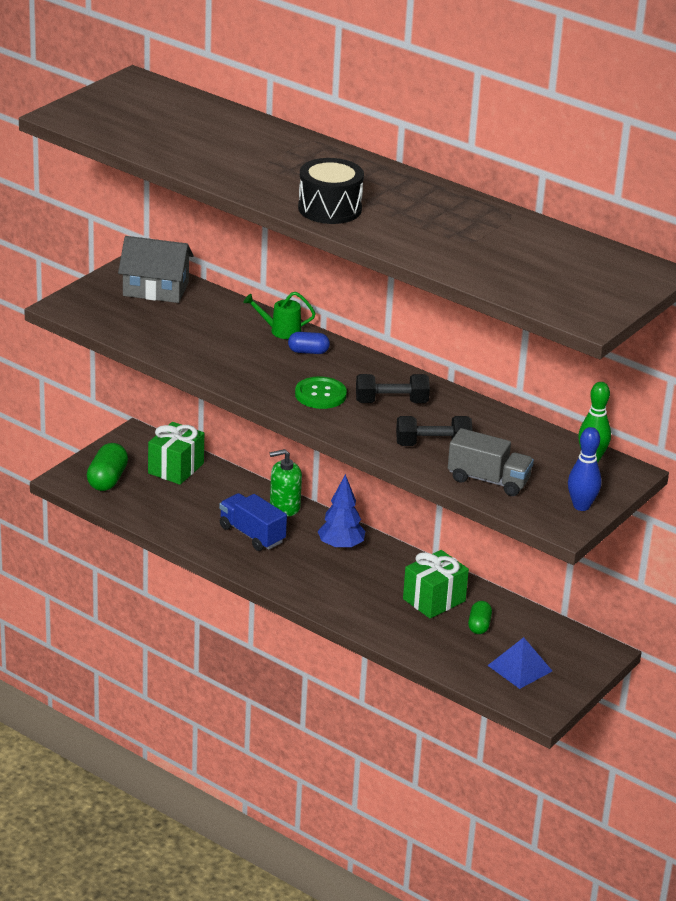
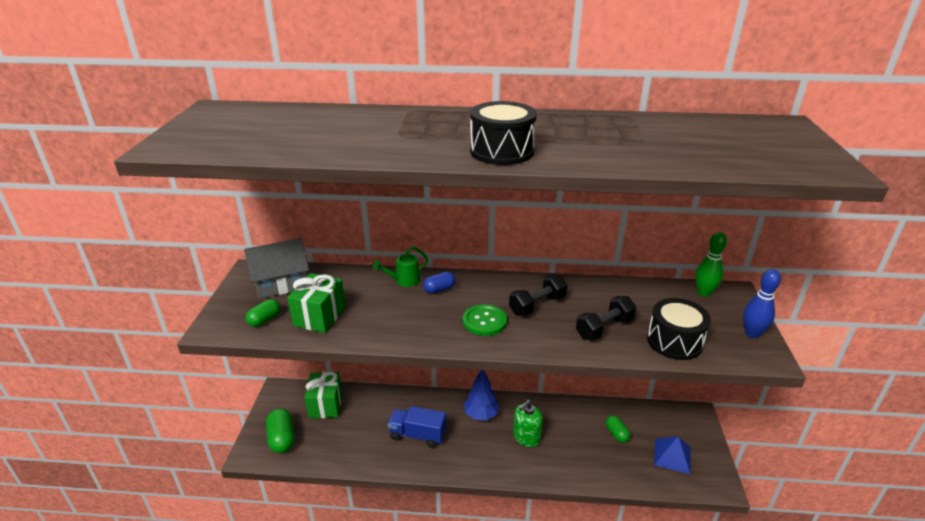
camera: 30 degrees left, 0 degrees up
green soap dispenser [270,449,302,517] -> green soap dispenser moved to [513,400,543,447]
green gift [403,550,469,619] -> green gift moved to [287,273,346,333]
grey truck [448,428,534,496] -> black drum [647,298,711,360]
none -> green capsule [246,299,280,327]

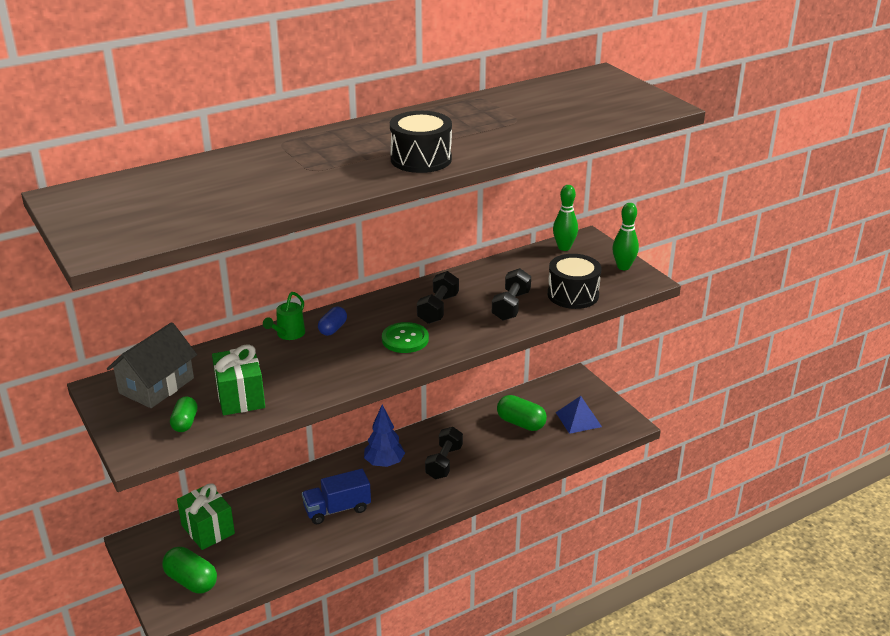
camera: 35 degrees left, 0 degrees up
green soap dispenser [513,400,543,447] -> black dumbbell [425,427,463,479]
green capsule [606,415,630,443] -> green capsule [497,395,547,431], size x1.61
blue bowling pin [743,269,781,338] -> green bowling pin [612,203,639,270]

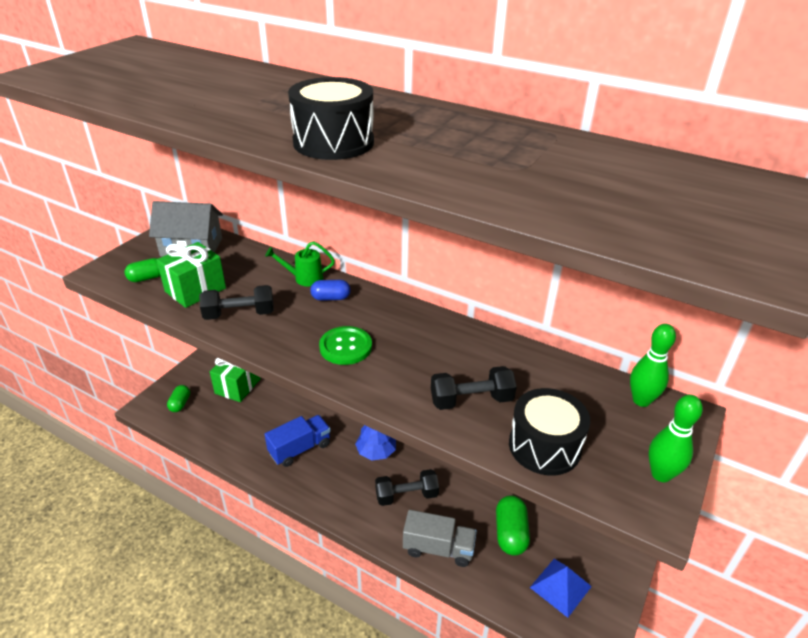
camera: 60 degrees right, 5 degrees up
green capsule [162,547,217,593] -> green capsule [167,385,190,412], size x0.62
blue truck [302,469,371,524] -> blue truck turned 105 degrees clockwise [264,415,331,467]
black dumbbell [417,271,459,324] -> black dumbbell moved to [199,285,274,320]
none -> grey truck [403,510,477,567]

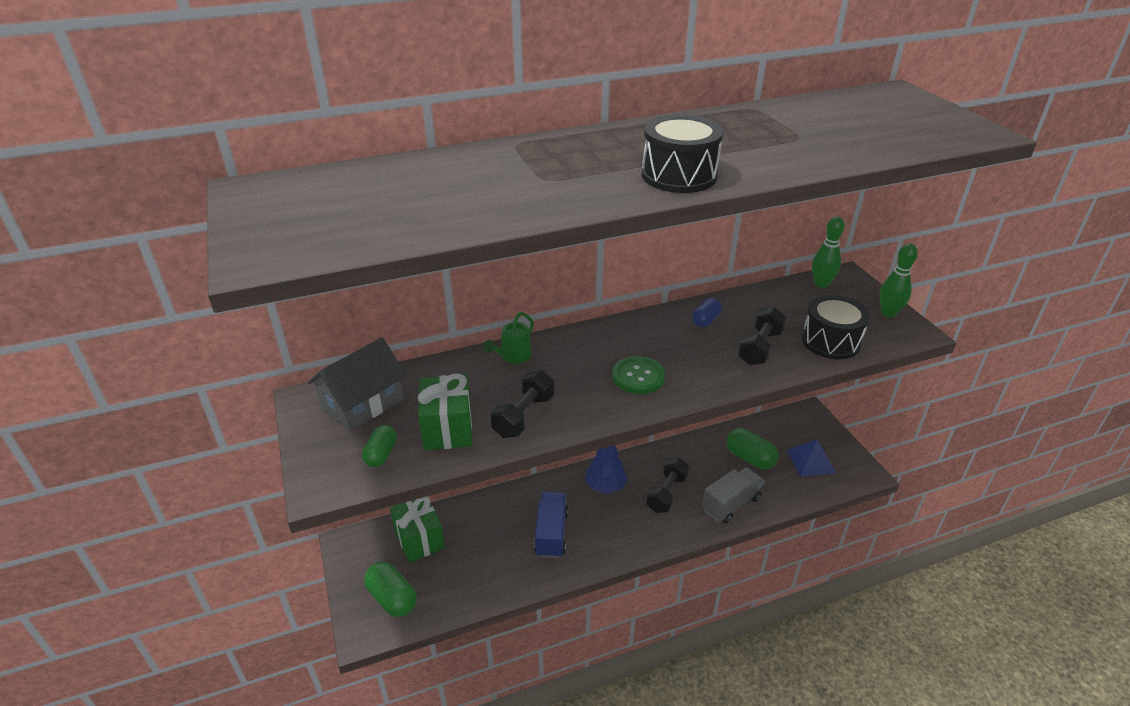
camera: 50 degrees left, 0 degrees up
green capsule [167,385,190,412] -> green capsule [364,562,417,617], size x1.61
blue capsule [310,280,351,301] -> blue capsule moved to [692,298,722,327]

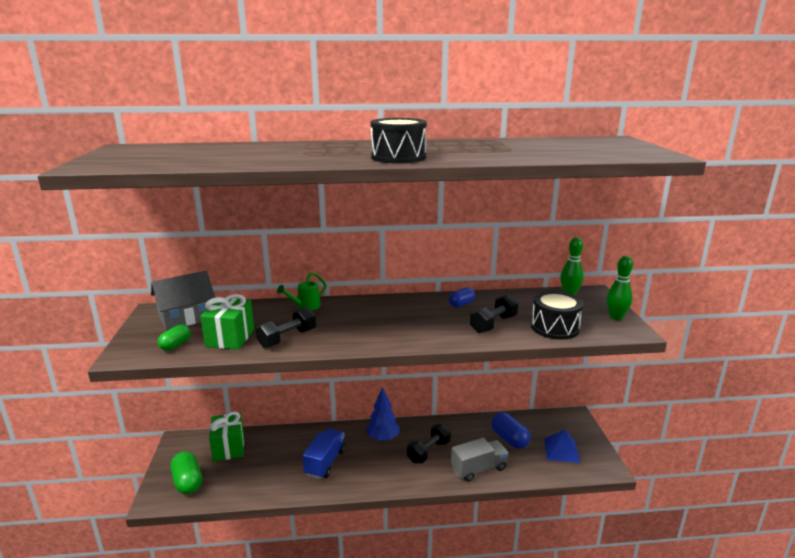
camera: 15 degrees right, 15 degrees down
green button [613,356,665,394] -> none
green capsule [726,428,778,469] -> blue capsule [491,412,530,449]

